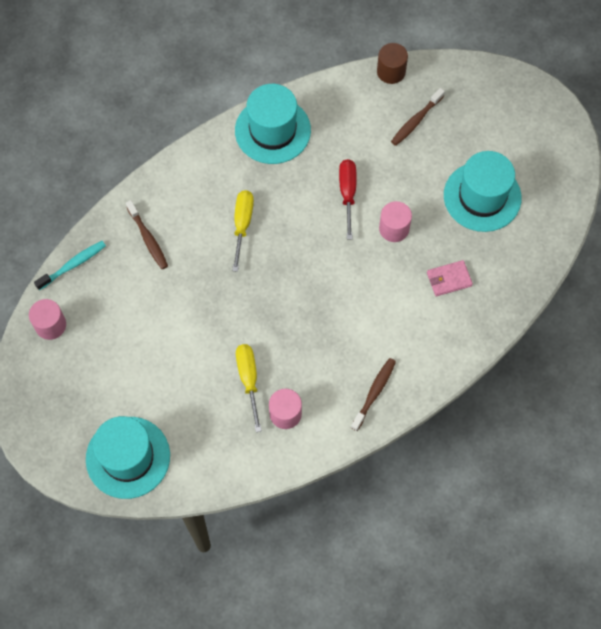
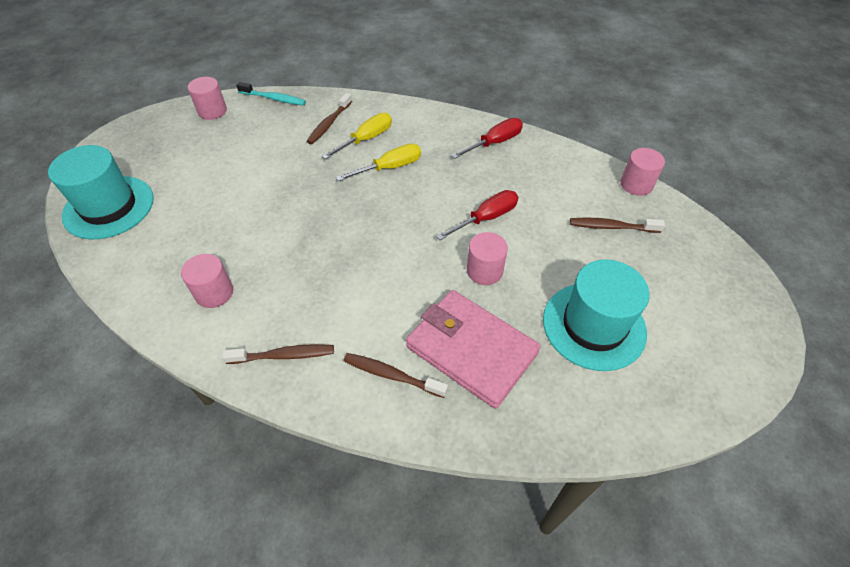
camera: 55 degrees right, 15 degrees down
turquoise hat [235,84,311,164] -> red screwdriver [451,118,523,159]
yellow screwdriver [236,344,262,432] -> yellow screwdriver moved to [322,113,392,159]
brown cylinder [377,43,408,84] -> pink cylinder [620,148,665,196]
pink wallet [427,260,473,296] -> pink wallet [406,290,541,409], size x2.13
none -> brown toothbrush [343,353,448,398]

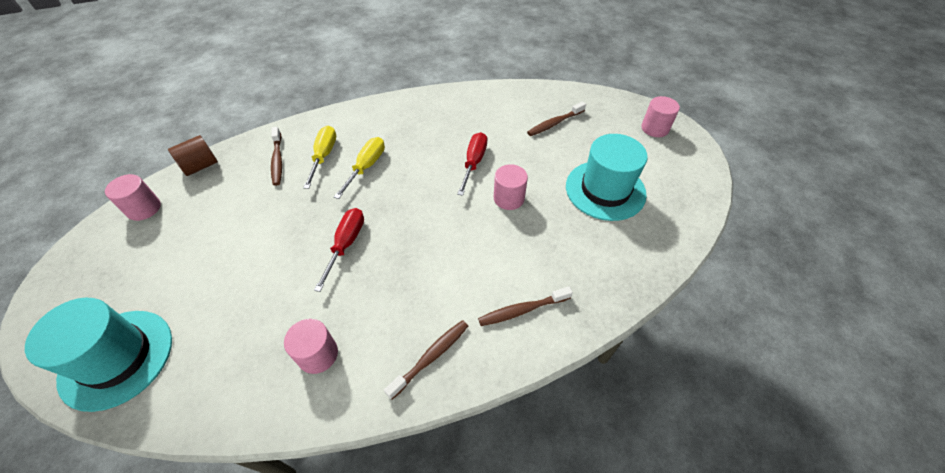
camera: 40 degrees left, 0 degrees up
turquoise toothbrush [236,82,306,106] -> brown cylinder [168,135,218,176]
pink wallet [406,290,541,409] -> none
red screwdriver [451,118,523,159] -> red screwdriver moved to [314,208,364,292]
pink cylinder [620,148,665,196] -> pink cylinder moved to [642,96,680,137]

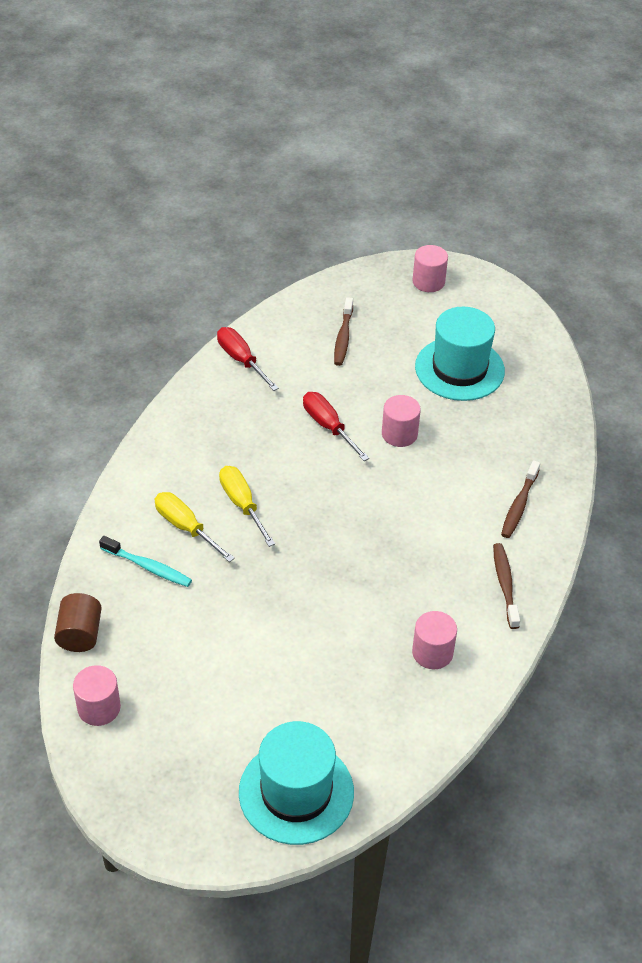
camera: 50 degrees left, 5 degrees down
brown toothbrush [271,127,282,186] -> turquoise toothbrush [99,536,192,587]
red screwdriver [314,208,364,292] -> red screwdriver moved to [217,327,279,391]

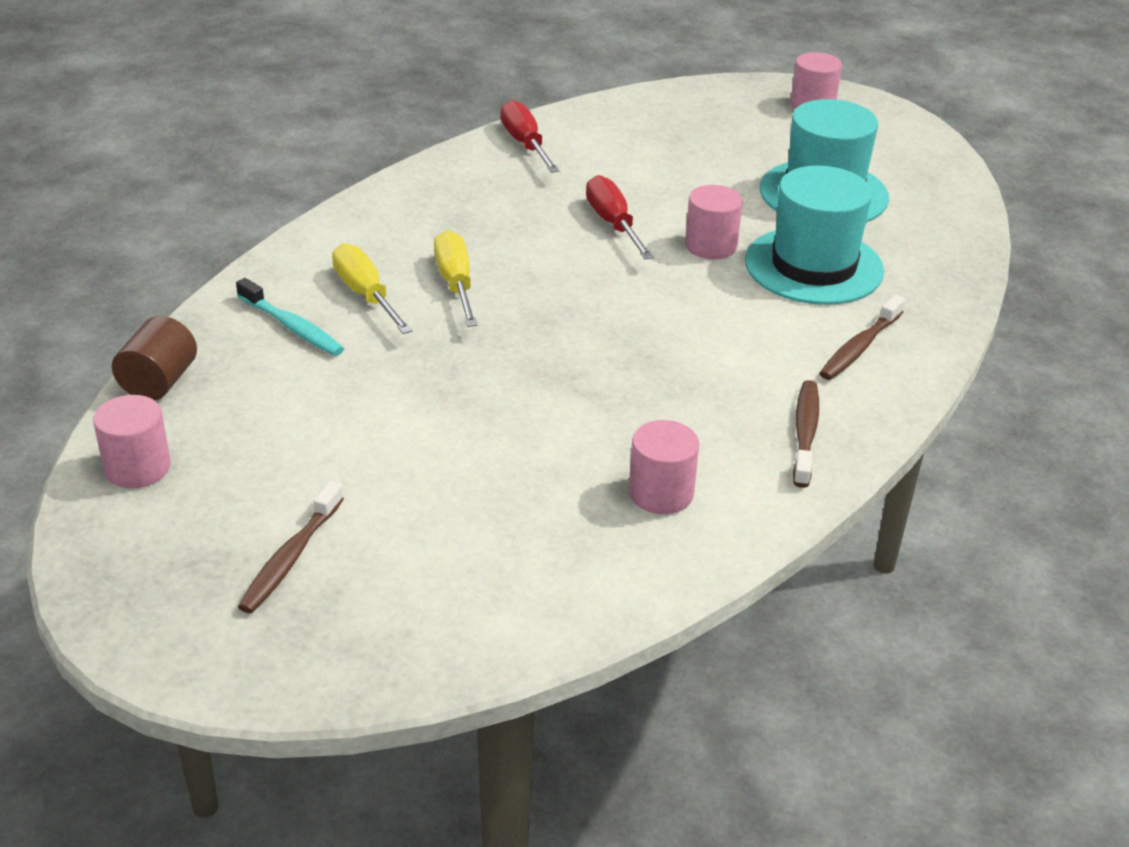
camera: 15 degrees right, 10 degrees down
turquoise hat [239,721,354,845] -> turquoise hat moved to [745,165,884,305]
brown toothbrush [334,297,353,366] -> brown toothbrush moved to [238,481,344,613]

